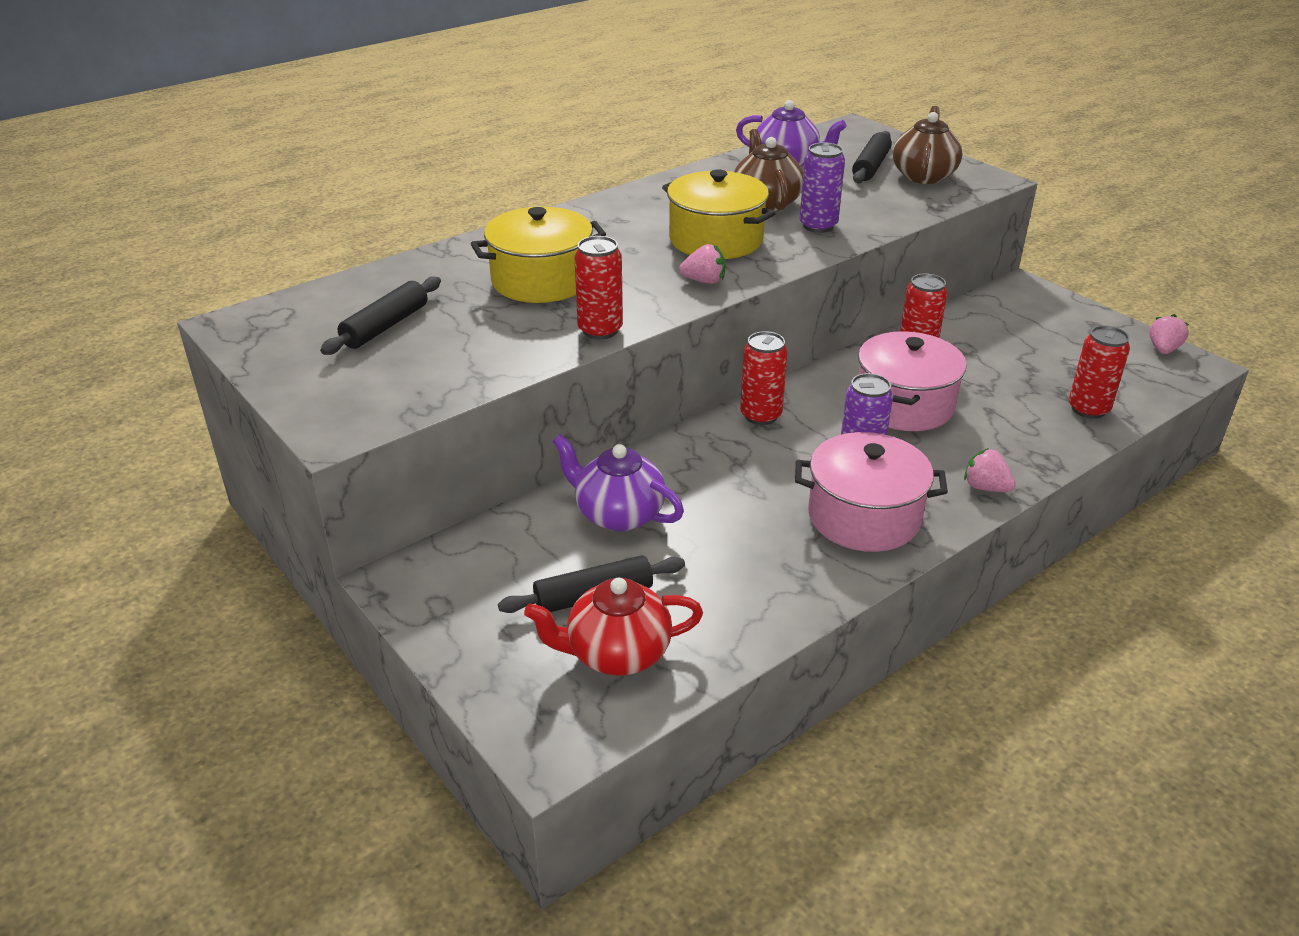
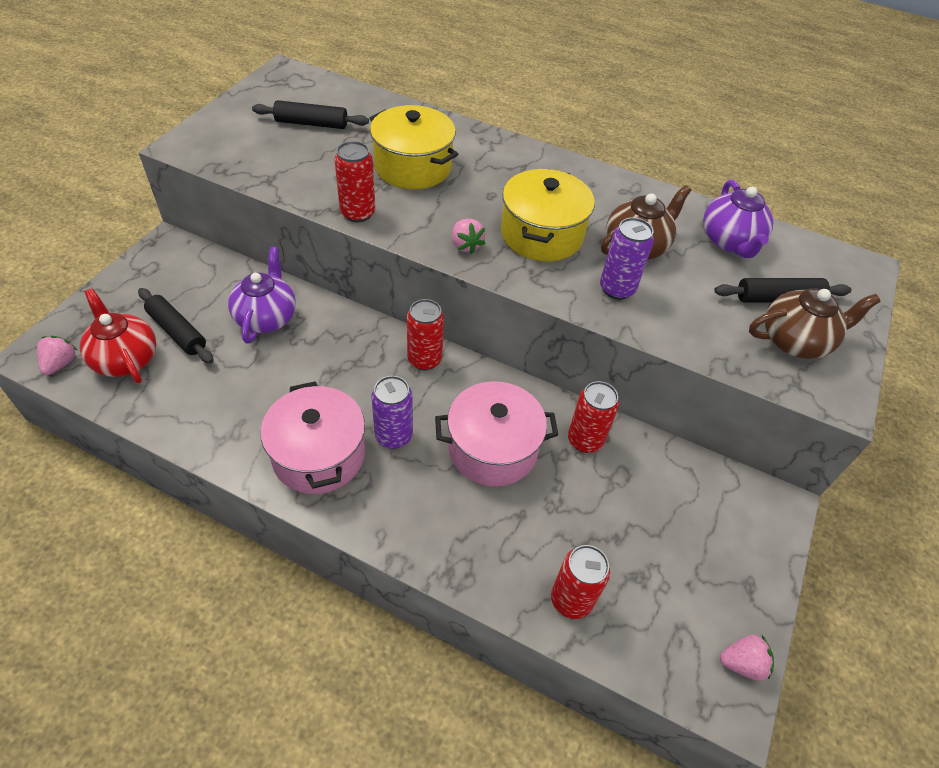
camera: 60 degrees right, 15 degrees up
pink strawberry [964,448,1016,492] -> pink strawberry moved to [37,336,77,375]

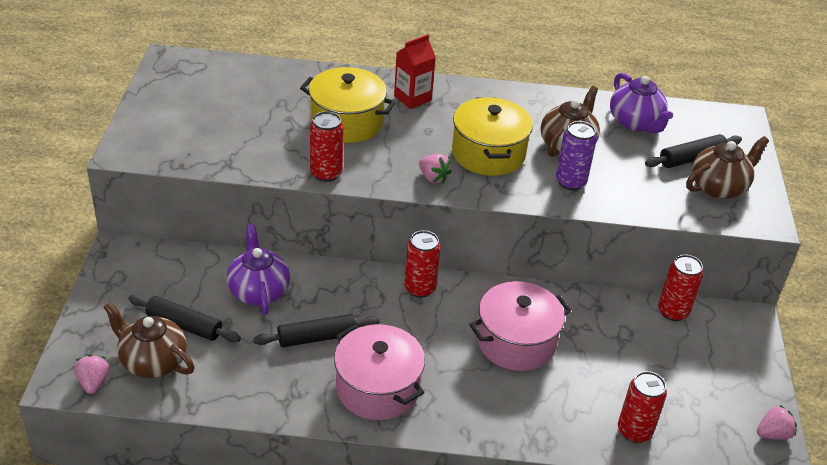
camera: 20 degrees left, 10 degrees down
red teapot [80,289,156,383] -> brown teapot [103,302,195,378]
black rolling pin [252,100,369,129] -> black rolling pin moved to [253,314,380,347]
purple can [371,376,413,449] -> none
red can [568,381,619,453] -> red can moved to [658,255,703,321]
none -> red carton [394,34,436,109]

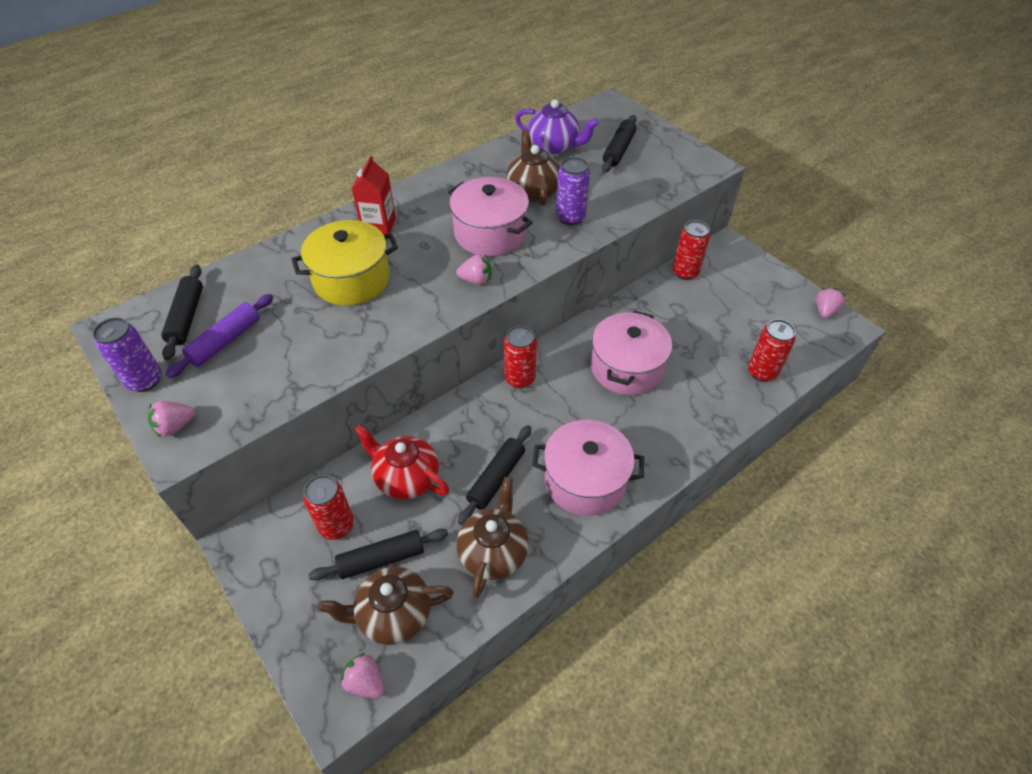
camera: 40 degrees left, 10 degrees up
purple teapot [227,223,290,315] -> red teapot [354,424,449,500]
red can [310,111,344,182] -> red can moved to [303,475,354,540]
yellow pot [452,97,533,176] -> pink pot [448,177,533,256]
brown teapot [686,136,769,199] -> brown teapot moved to [457,477,529,598]
none -> purple can [93,317,161,392]
none -> pink strawberry [148,401,195,438]
none -> black rolling pin [161,265,203,360]
none -> purple rolling pin [166,294,273,378]

